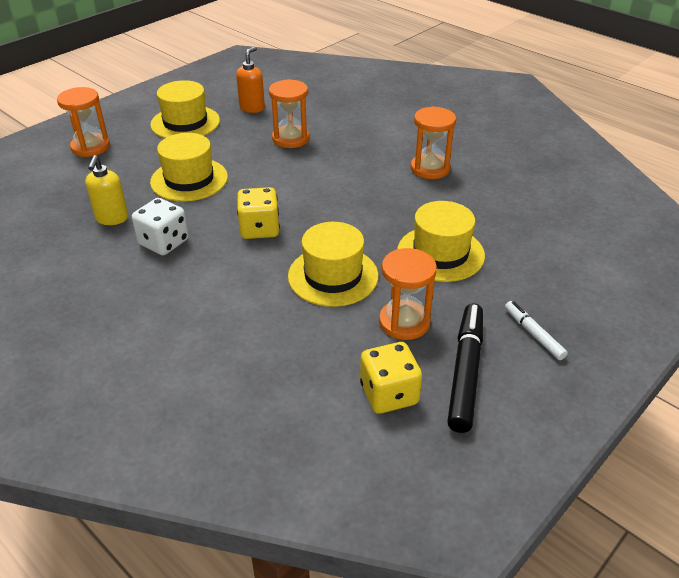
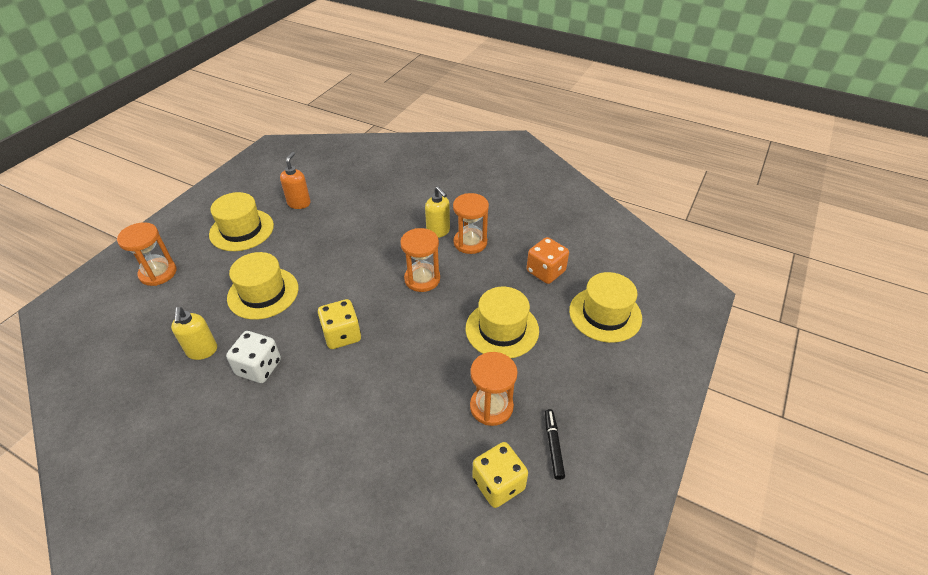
camera: 15 degrees left, 5 degrees up
orange hourglass [269,79,310,148] -> orange hourglass moved to [400,228,440,292]
yellow hat [288,222,378,307] -> yellow hat moved to [569,272,642,343]
black marker [447,304,483,433] -> black marker [545,409,565,480], size x0.55
white marker [505,301,568,360] -> none
none -> yellow soap dispenser [425,186,450,238]
none -> orange dice [527,237,569,284]

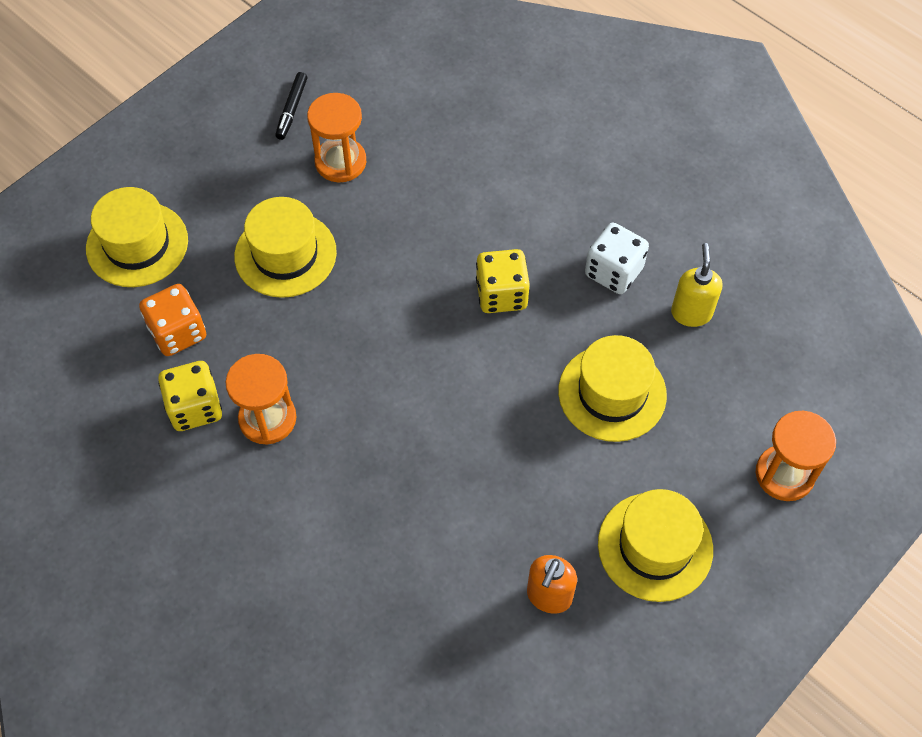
camera: 165 degrees left, 15 degrees up
orange hourglass [400,228,440,292] -> none
yellow soap dispenser [425,186,450,238] -> none
yellow dice [472,442,528,508] -> yellow dice moved to [158,361,222,431]

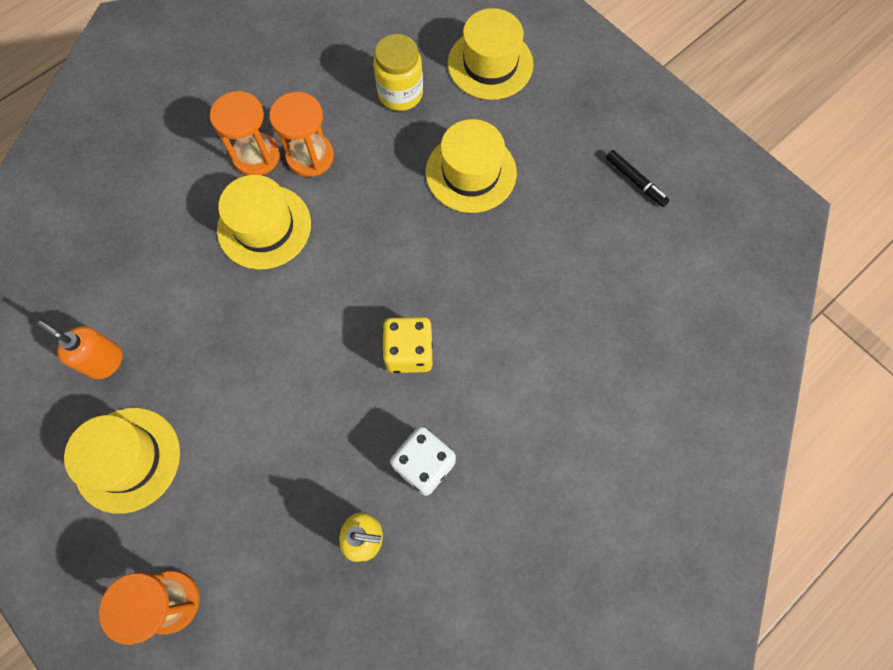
camera: 95 degrees right, 10 degrees up
orange dice [139,284,206,356] -> yellow jar [373,34,423,111]
yellow dice [158,361,222,431] -> none
black marker [275,72,307,140] -> black marker turned 150 degrees counterclockwise [606,150,670,207]
orange hourglass [307,93,366,183] -> orange hourglass moved to [210,91,280,175]
yellow hat [558,335,667,442] -> yellow hat moved to [217,175,311,270]

